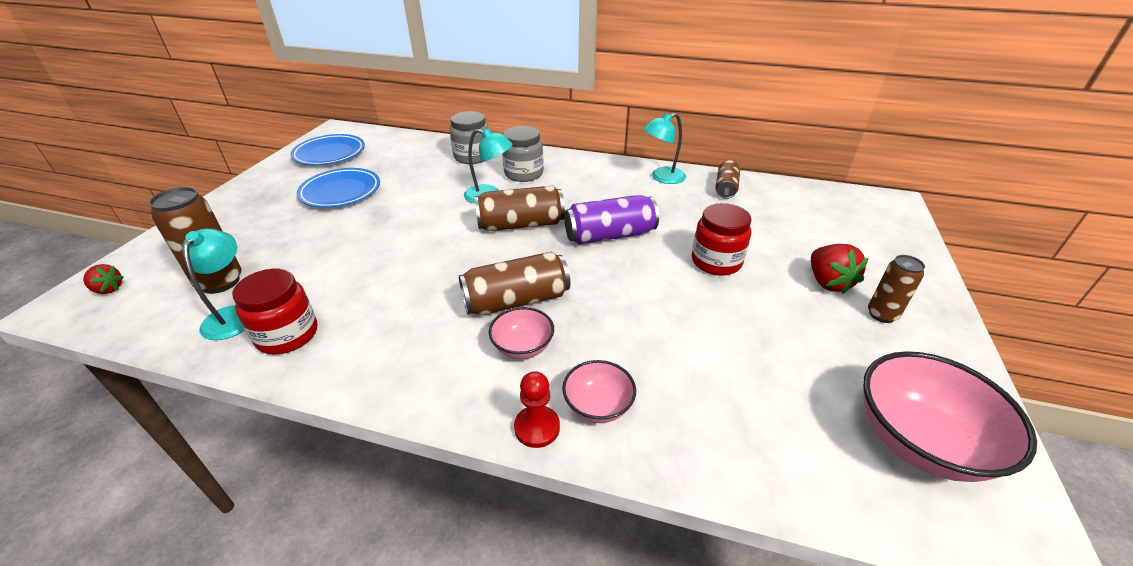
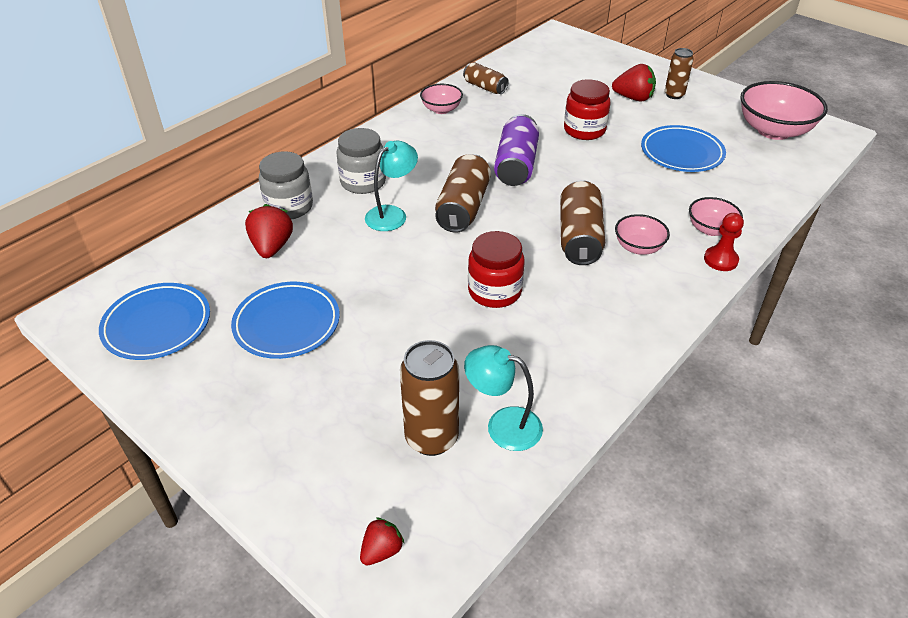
camera: 65 degrees left, 5 degrees up
red jar [232,269,317,355] -> red jar moved to [468,231,525,308]
turquoise lamp [643,113,686,184] -> pink bowl [420,84,463,114]
none -> red strawberry [245,204,293,258]
none -> blue plate [641,125,726,172]

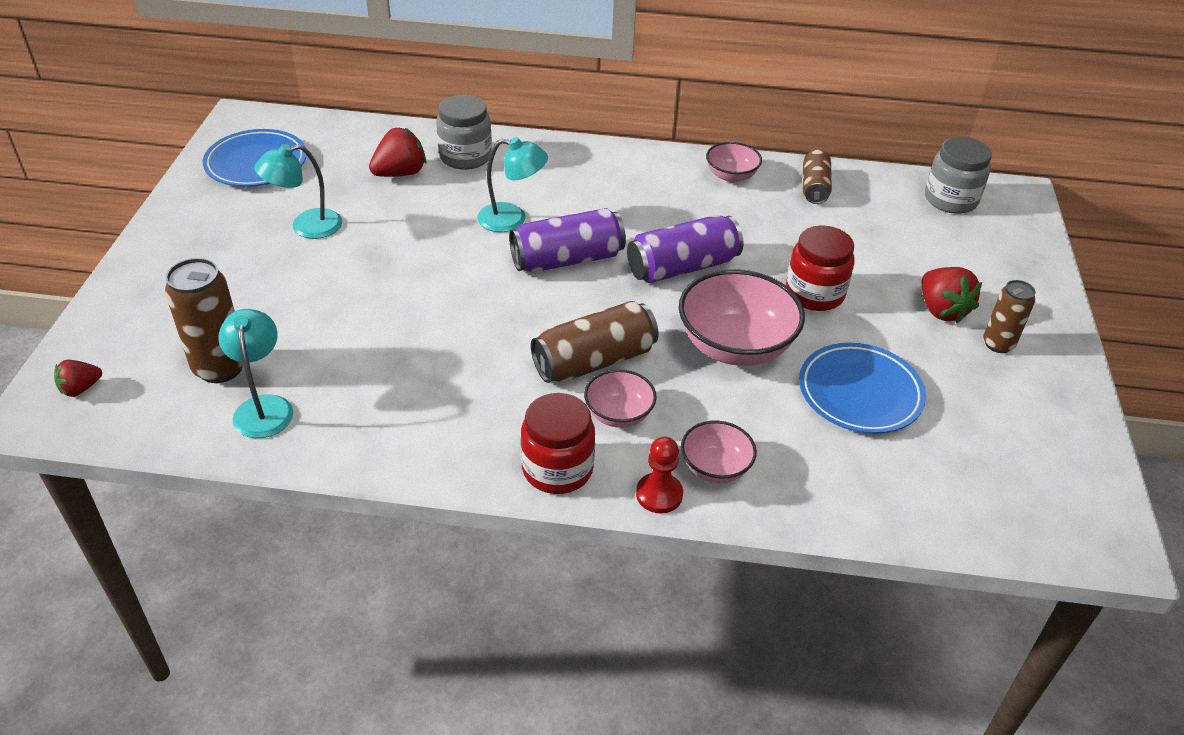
camera: 55 degrees right, 0 degrees up
blue plate [231,282,340,359] -> turquoise lamp [254,144,342,239]
grey jar [337,128,386,194] -> grey jar moved to [925,137,992,214]
red strawberry [360,517,404,566] -> red strawberry turned 135 degrees clockwise [54,360,102,397]
brown can [435,154,491,233] -> purple can [509,208,626,272]
red jar [468,231,525,308] -> red jar moved to [521,393,595,494]
pink bowl [740,81,828,140] -> pink bowl moved to [679,269,805,366]

